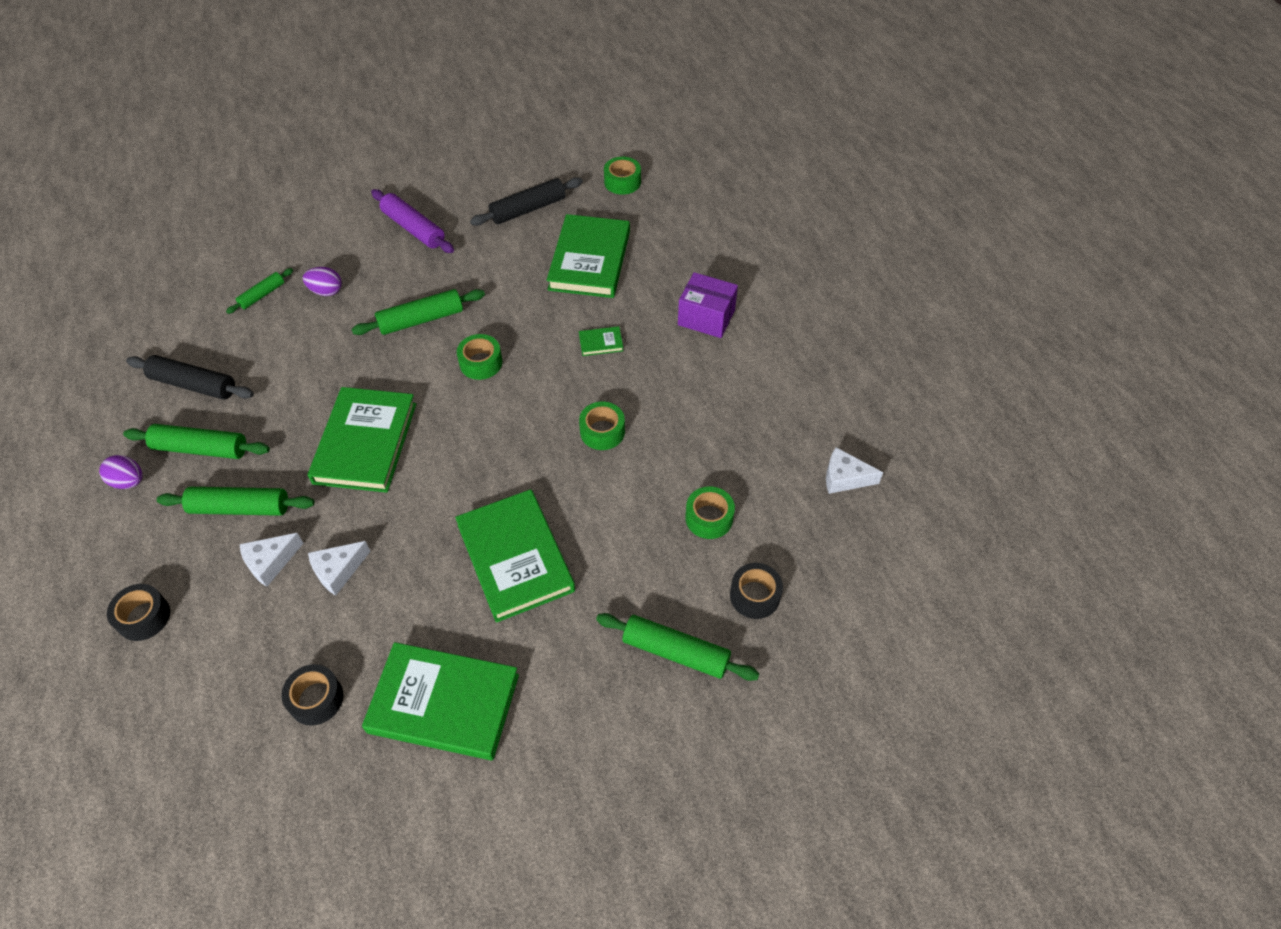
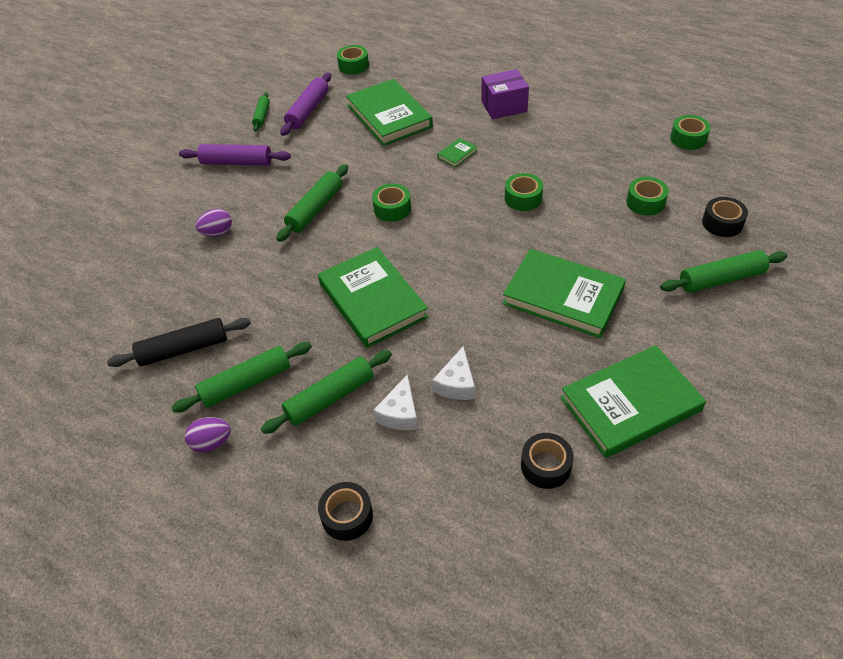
camera: 35 degrees left, 5 degrees down
green rolling pin [226,268,293,314] -> green rolling pin moved to [252,92,270,132]
black rolling pin [470,177,583,226] -> purple rolling pin [280,73,331,136]
white cheese [826,447,883,494] -> green tape [670,115,710,150]

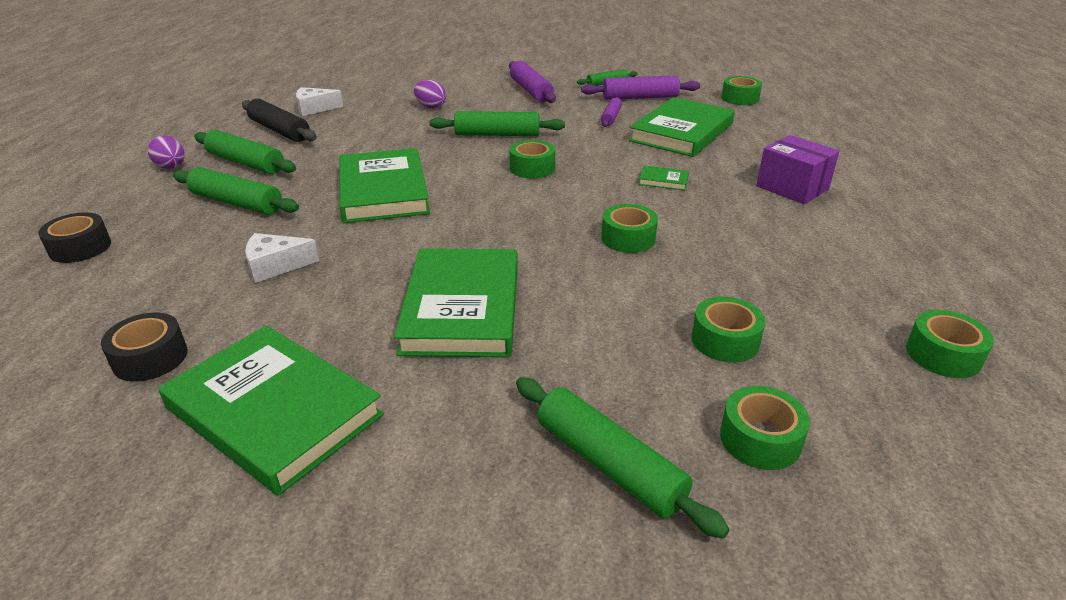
camera: 60 degrees right, 15 degrees down
green book [318,247,428,348] -> green book turned 45 degrees counterclockwise [339,148,430,223]
white cheese [373,374,418,430] -> white cheese moved to [296,87,343,116]
black tape [702,197,748,237] -> green tape [720,386,810,470]
none -> purple rolling pin [601,97,622,127]

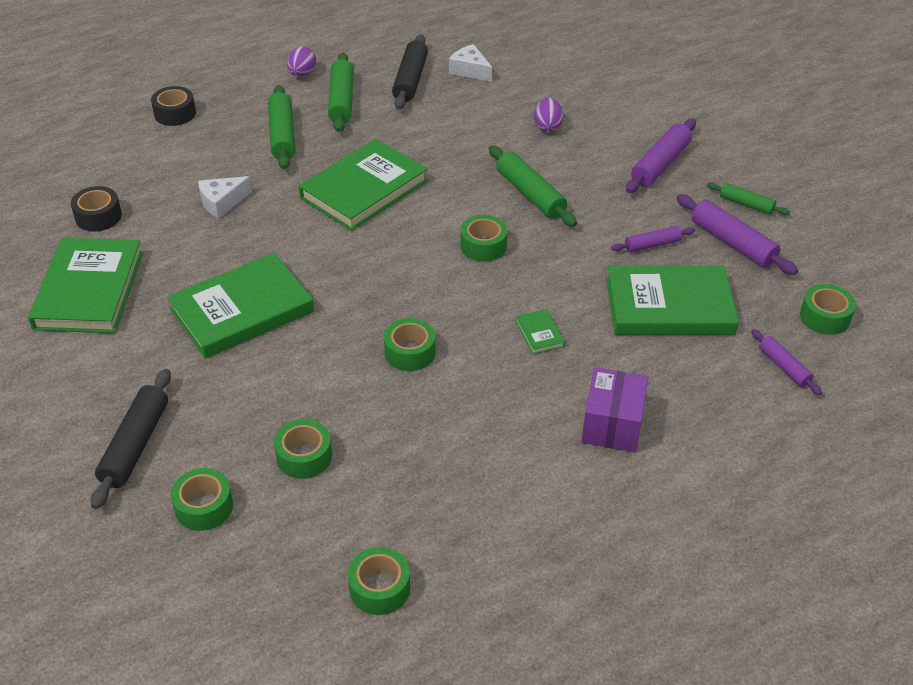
camera: 55 degrees right, 10 degrees up
white cheese [245,233,319,283] -> white cheese turned 75 degrees counterclockwise [198,176,252,219]
green rolling pin [516,377,730,539] -> black rolling pin [91,369,171,509]
none -> purple rolling pin [751,329,822,395]

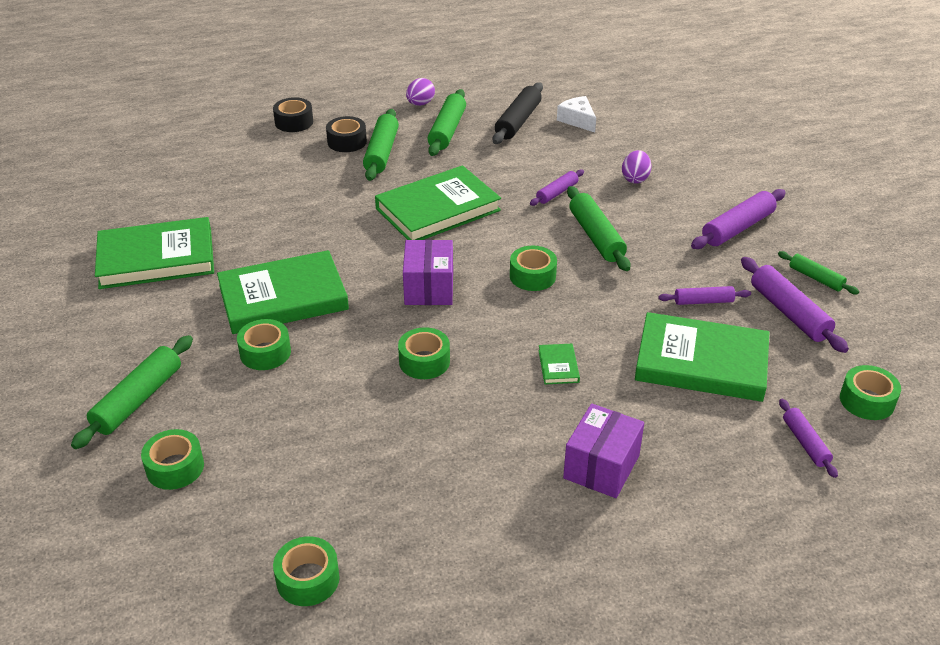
camera: 15 degrees right, 5 degrees down
green book [28,237,143,333] -> green book turned 60 degrees clockwise [95,217,214,289]
black tape [71,186,122,232] -> black tape moved to [326,116,367,152]
black rolling pin [91,369,171,509] -> green rolling pin [71,335,193,449]
white cheese [198,176,252,219] -> none
green tape [274,419,332,479] -> green tape moved to [237,319,291,370]
none -> purple box [403,240,453,305]
none -> purple rolling pin [530,169,584,206]

